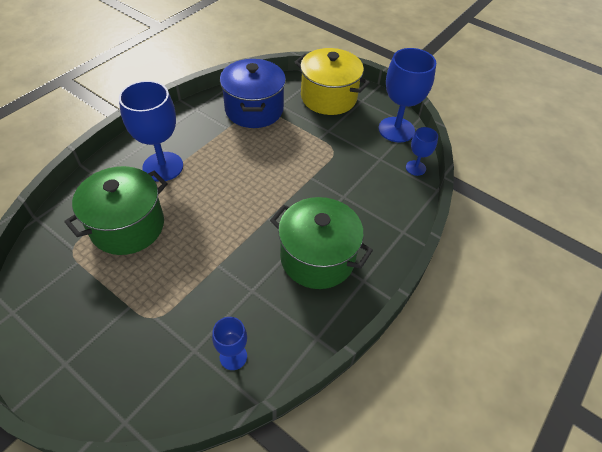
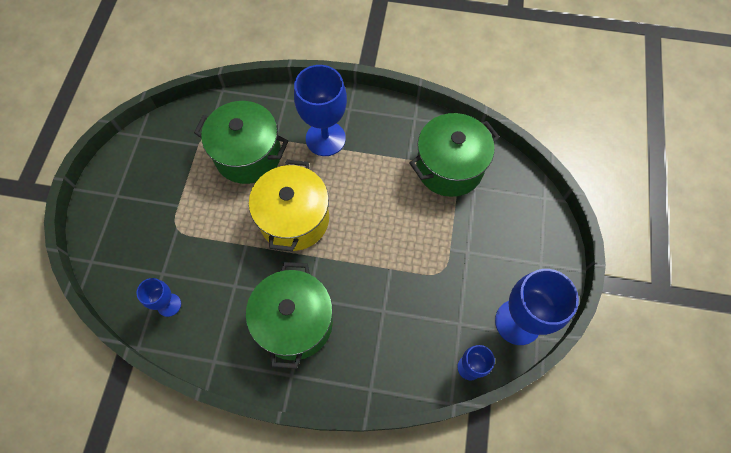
camera: 65 degrees right, 15 degrees up
blue pot [220,59,286,128] -> green pot [409,113,499,197]
yellow pot [295,48,370,115] -> yellow pot moved to [249,160,329,252]

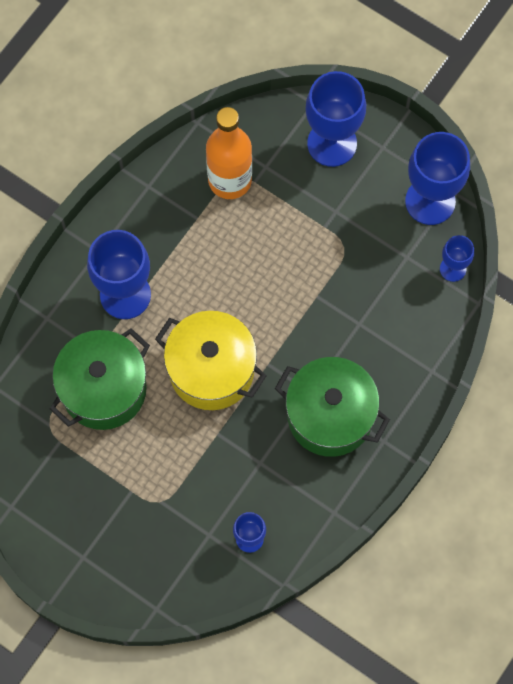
camera: 65 degrees left, 5 degrees up
green pot [409,113,499,197] -> orange bottle [206,107,252,199]
none -> blue goblet [305,71,366,167]

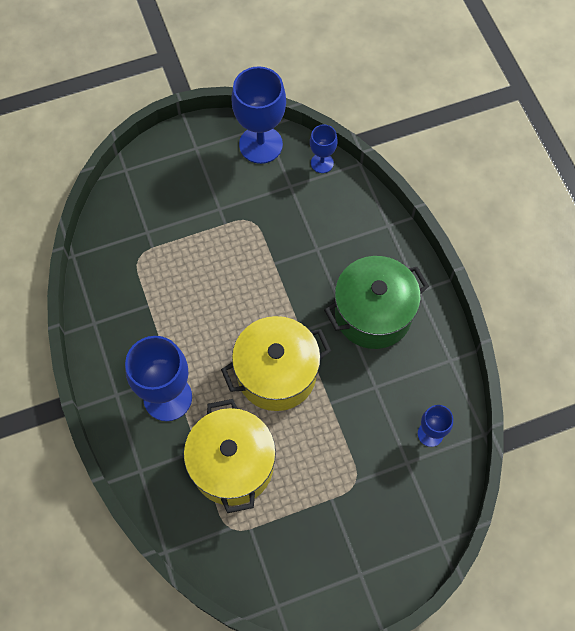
camera: 55 degrees left, 5 degrees down
green pot [50,328,150,430] -> yellow pot [184,399,276,513]
orange bottle [206,107,252,199] -> none
blue goblet [305,71,366,167] -> none

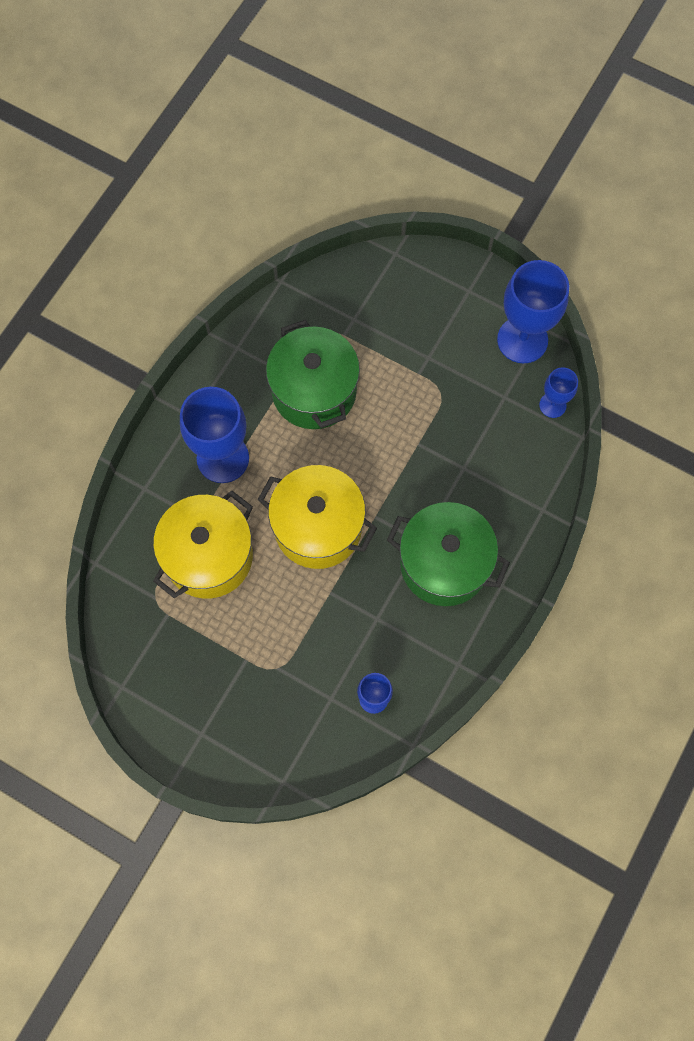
camera: 50 degrees right, 5 degrees up
none -> green pot [266,320,360,429]

